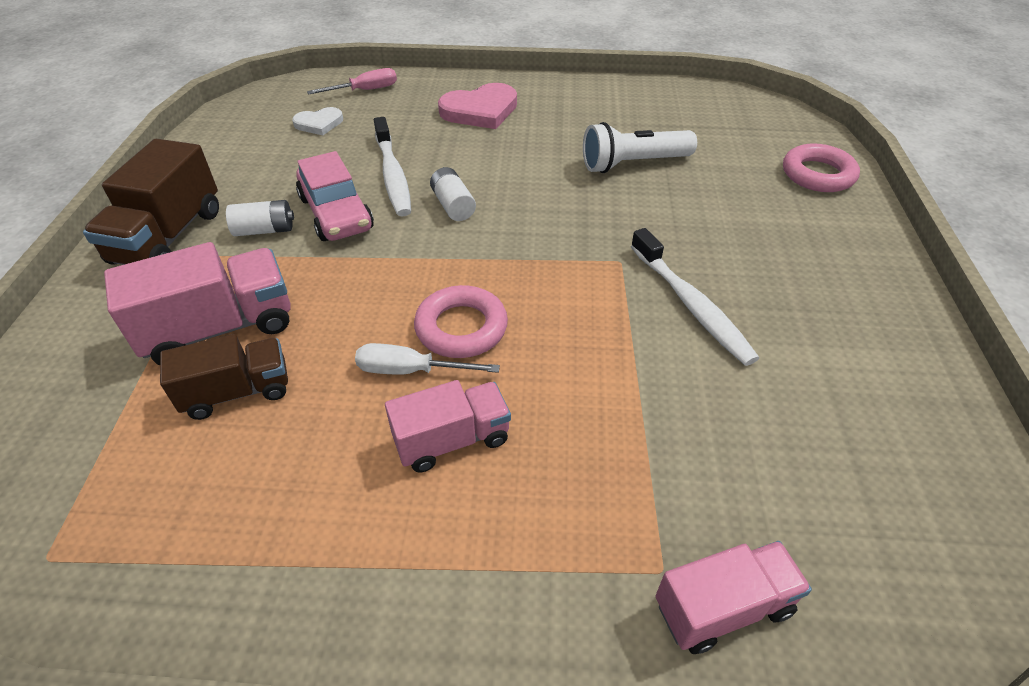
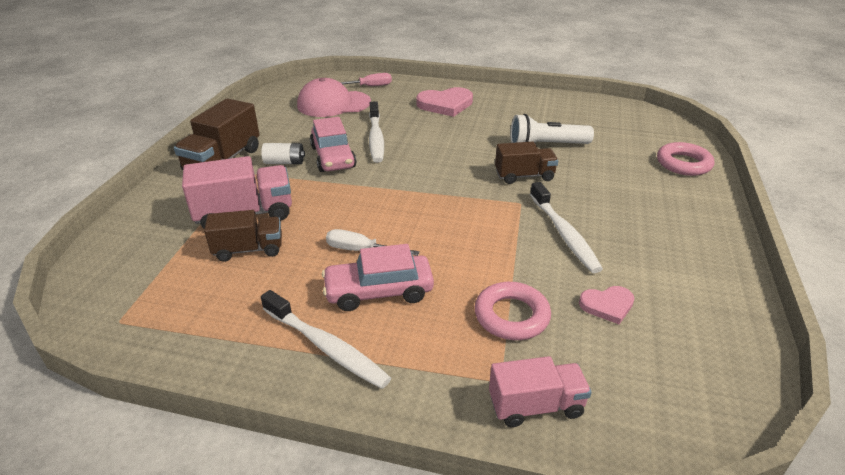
camera: 10 degrees right, 10 degrees down
white heart [292,107,343,135] -> pink cap [297,78,371,117]
pink truck [385,380,511,472] -> pink car [322,244,434,311]
pink ring [414,285,508,358] -> pink ring moved to [475,282,551,340]
white battery [430,167,476,221] -> none
none -> white toothbrush [261,290,391,389]
none -> brown truck [495,141,558,184]
none -> pink heart [579,286,634,324]

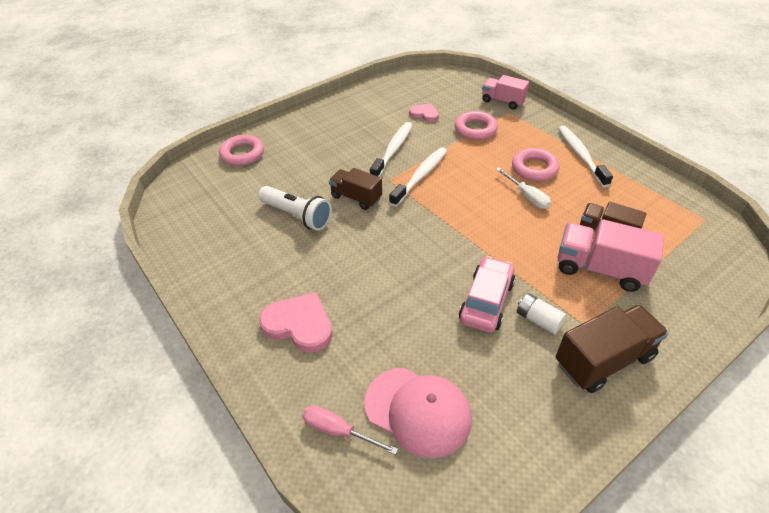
camera: 140 degrees left, 10 degrees up
pink car [322,244,434,311] -> pink ring [512,148,559,181]
white toothbrush [369,101,384,163] -> white toothbrush moved to [389,147,447,207]

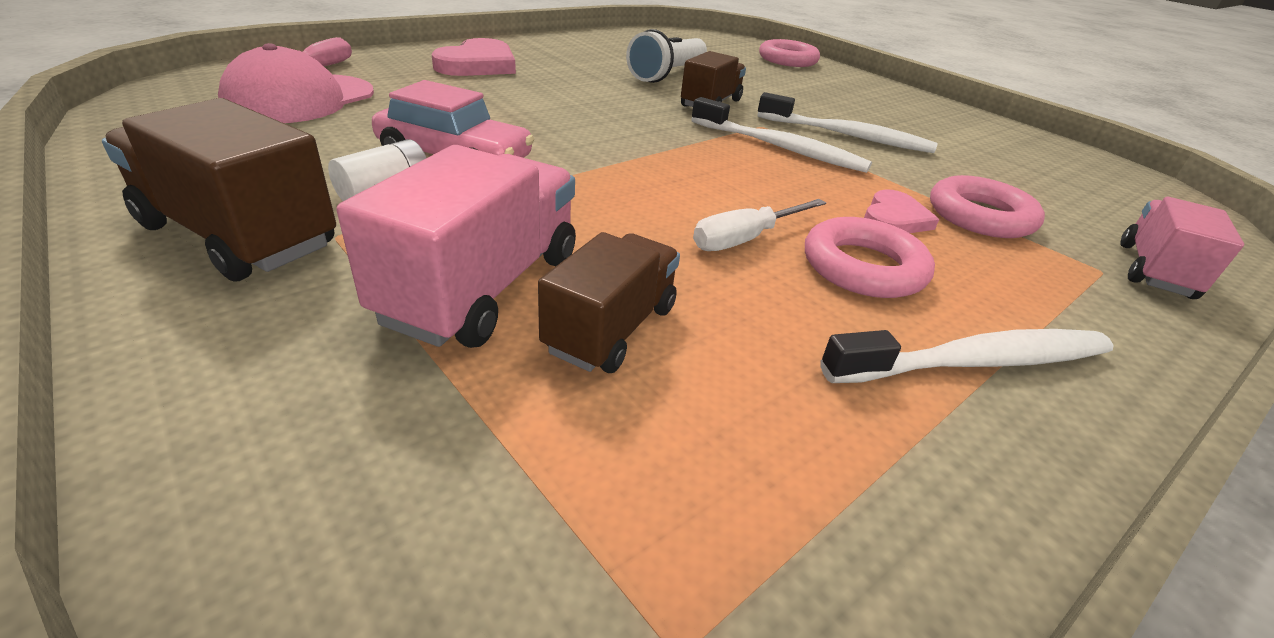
camera: 85 degrees right, 10 degrees down
pink heart [409,103,439,122] -> pink heart moved to [864,189,939,233]
brown truck [556,304,669,393] -> brown truck turned 150 degrees clockwise [102,98,336,282]

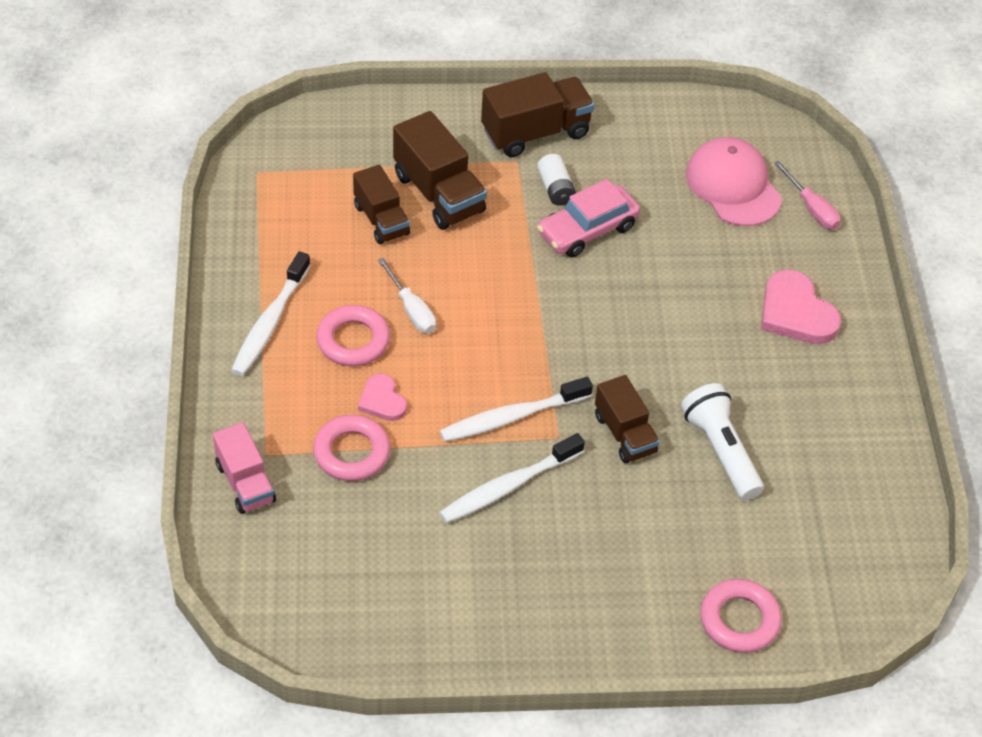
camera: 125 degrees right, 15 degrees up
pink truck [337,145,576,348] -> brown truck [393,111,487,230]
white screwdriver [693,199,826,251] -> white screwdriver turned 150 degrees clockwise [378,258,436,334]

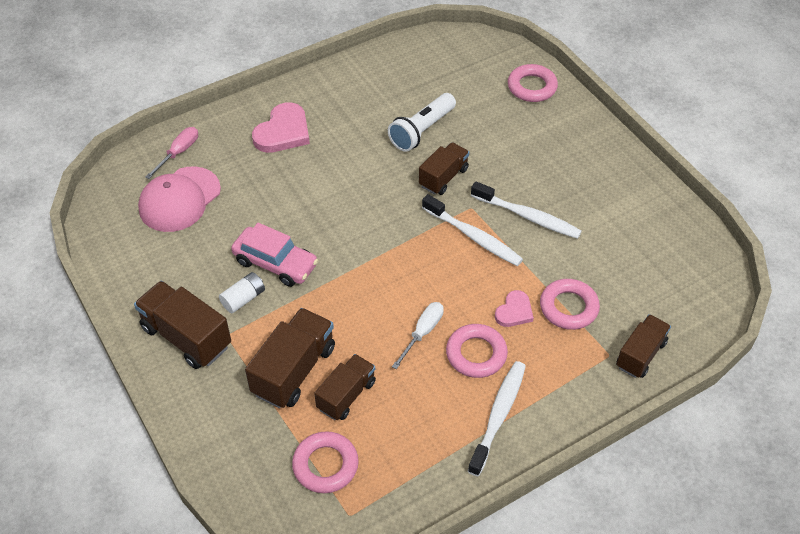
camera: 115 degrees left, 0 degrees up
pink truck [213,422,276,514] -> brown truck [616,314,671,378]
white toothbrush [231,251,311,376] -> white toothbrush turned 60 degrees counterclockwise [468,361,526,476]
none -> pink ring [292,431,359,493]

